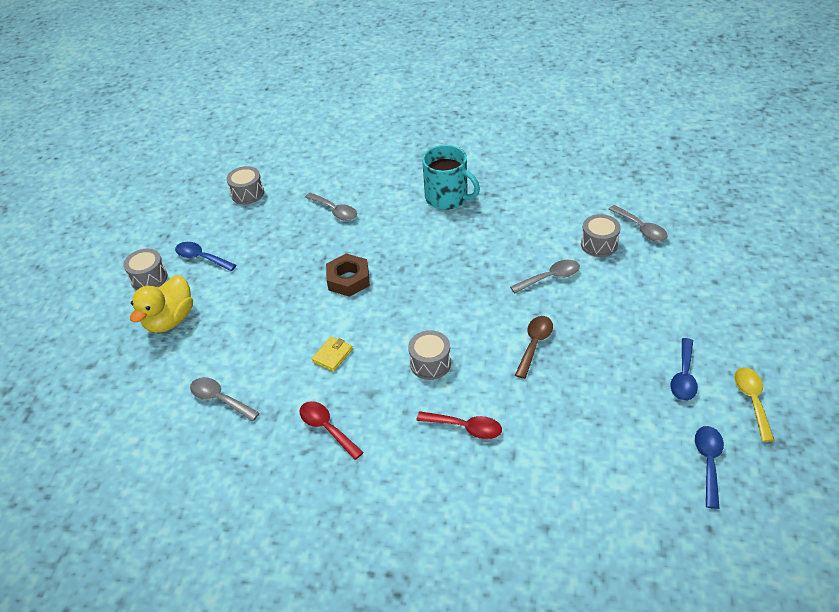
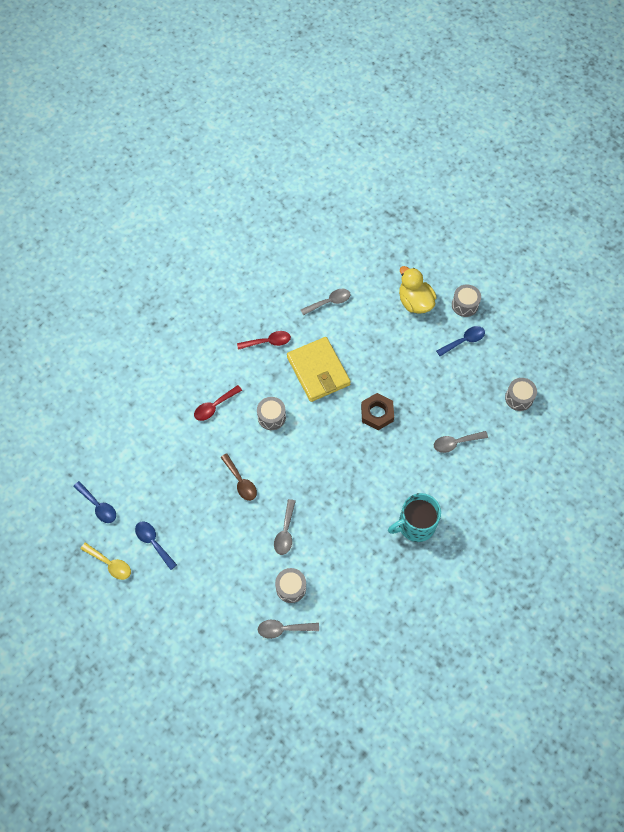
camera: 120 degrees right, 20 degrees up
yellow wallet [312,337,353,372] -> yellow wallet [287,337,351,402], size x2.41

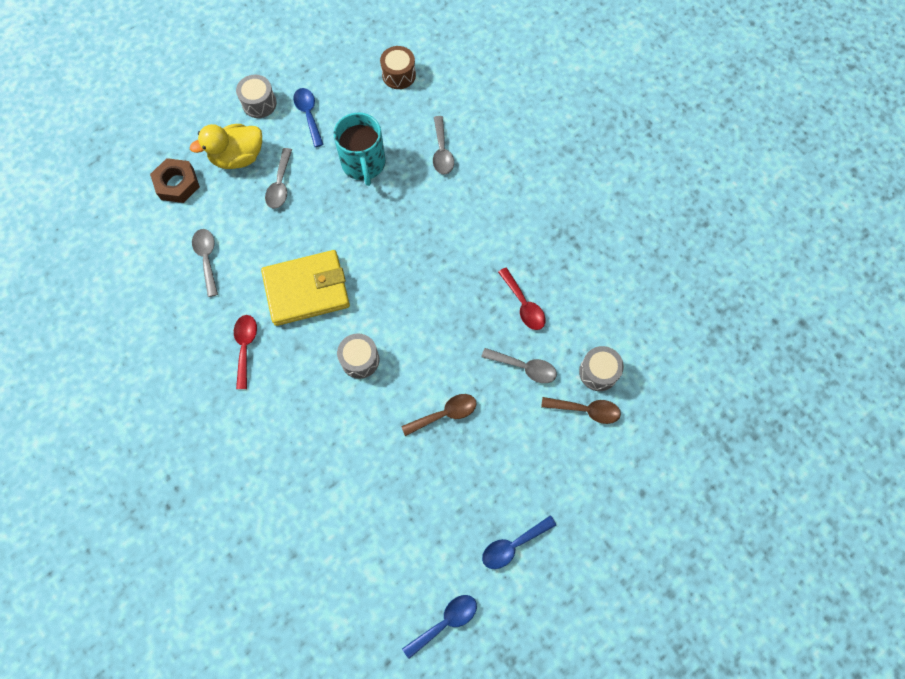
camera: 80 degrees left, 5 degrees up
yellow spoon [81,542,131,580] -> none
red spoon [194,385,242,421] -> red spoon moved to [498,268,546,330]
grey spoon [258,620,319,639] -> grey spoon moved to [265,148,292,209]
brown nut [361,393,394,430] -> brown nut moved to [150,158,200,203]
turquoise mug [388,493,441,542] -> turquoise mug moved to [334,112,386,186]
grey drum [505,378,537,411] -> brown drum [380,46,416,89]
none -> brown spoon [541,397,621,424]

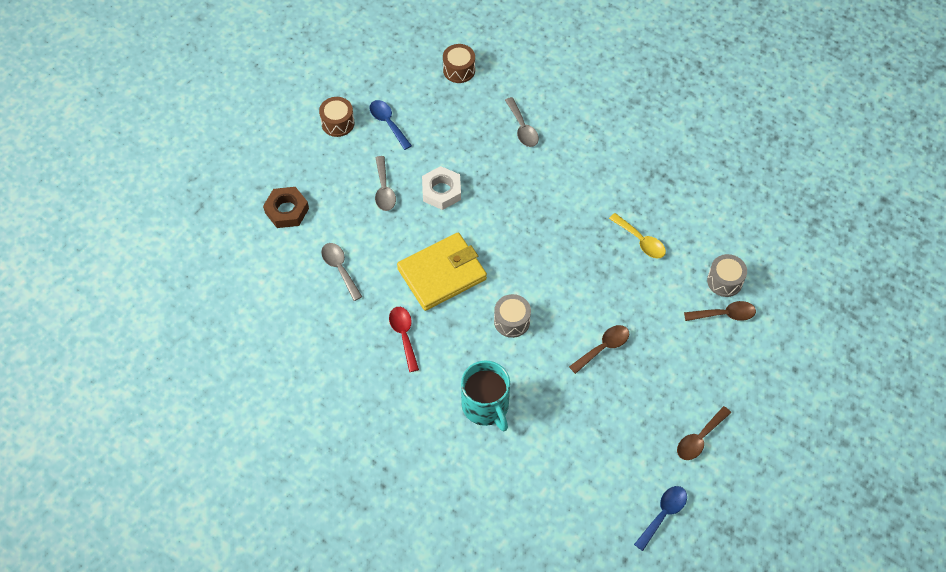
camera: 15 degrees left, 10 degrees down
yellow duck [190,124,262,169] -> none
grey drum [236,75,277,118] -> brown drum [319,97,355,137]
turquoise mug [334,112,386,186] -> turquoise mug moved to [461,361,510,431]
grey spoon [482,348,557,383] -> none
blue spoon [482,515,556,569] -> brown spoon [677,406,731,460]
red spoon [498,268,546,330] -> yellow spoon [609,213,666,259]
none -> white nut [422,166,461,210]

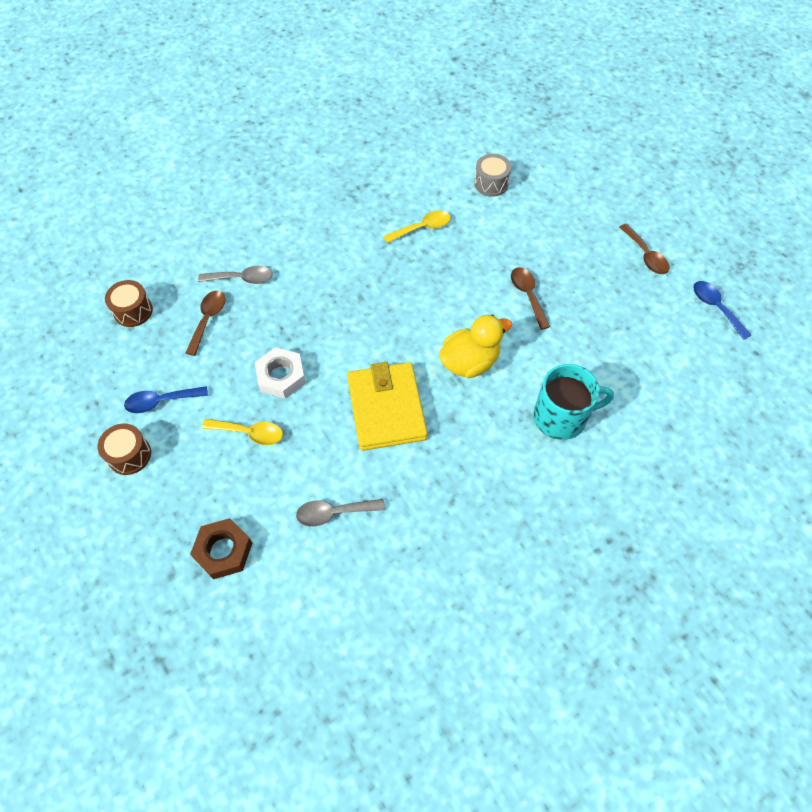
camera: 70 degrees left, 0 degrees up
grey spoon [375,156,396,211] -> yellow spoon [202,419,283,445]
red spoon [389,307,419,372] -> none
grey drum [494,294,531,338] -> yellow duck [439,315,512,378]
brown spoon [684,301,756,321] -> brown spoon moved to [186,291,225,356]

